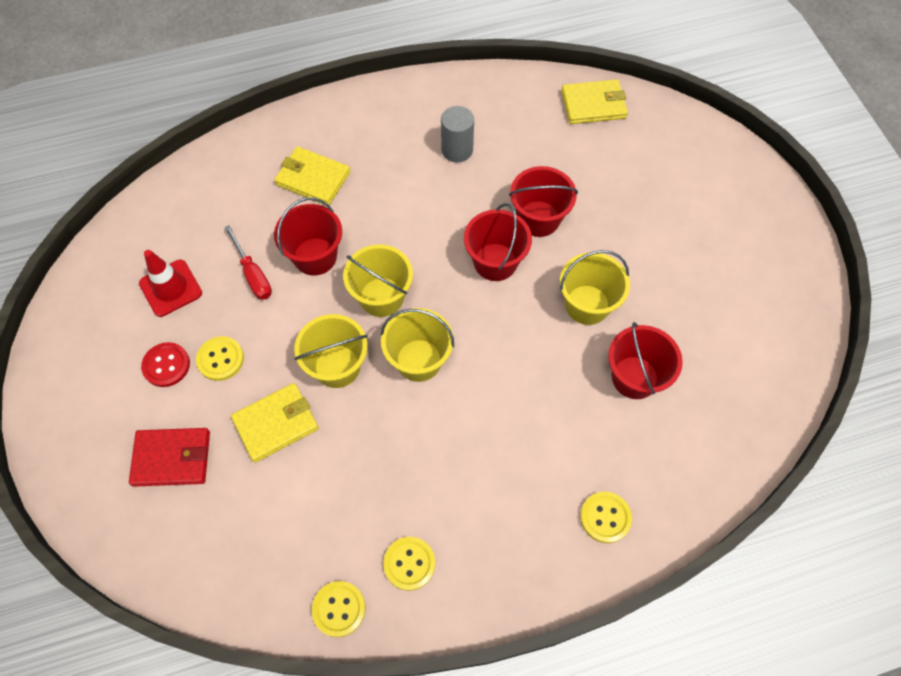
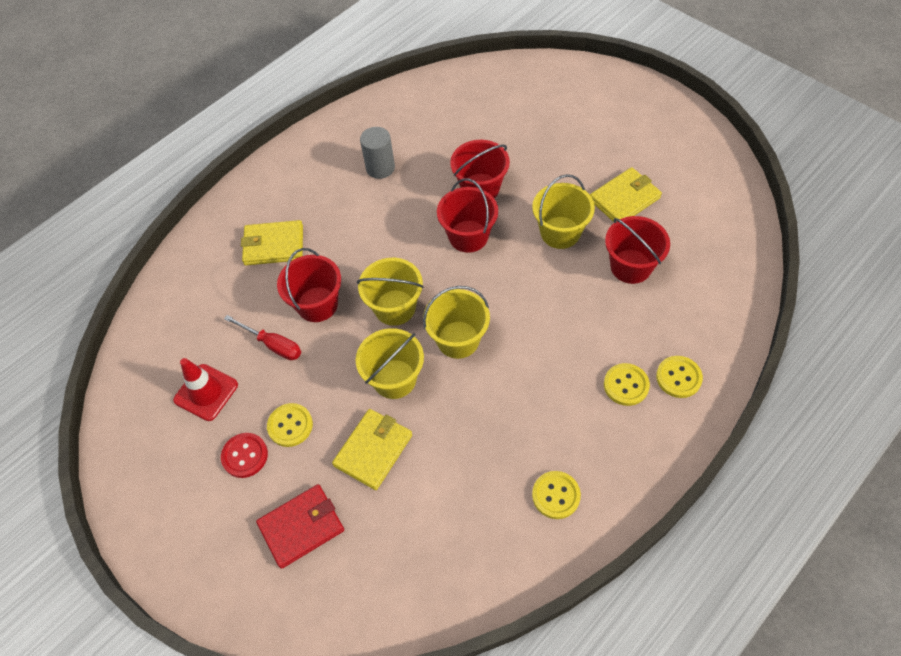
camera: 25 degrees left, 5 degrees down
yellow button [312,581,366,637] -> yellow button moved to [604,363,650,406]
yellow wallet [561,79,628,124] -> yellow wallet moved to [590,167,662,222]

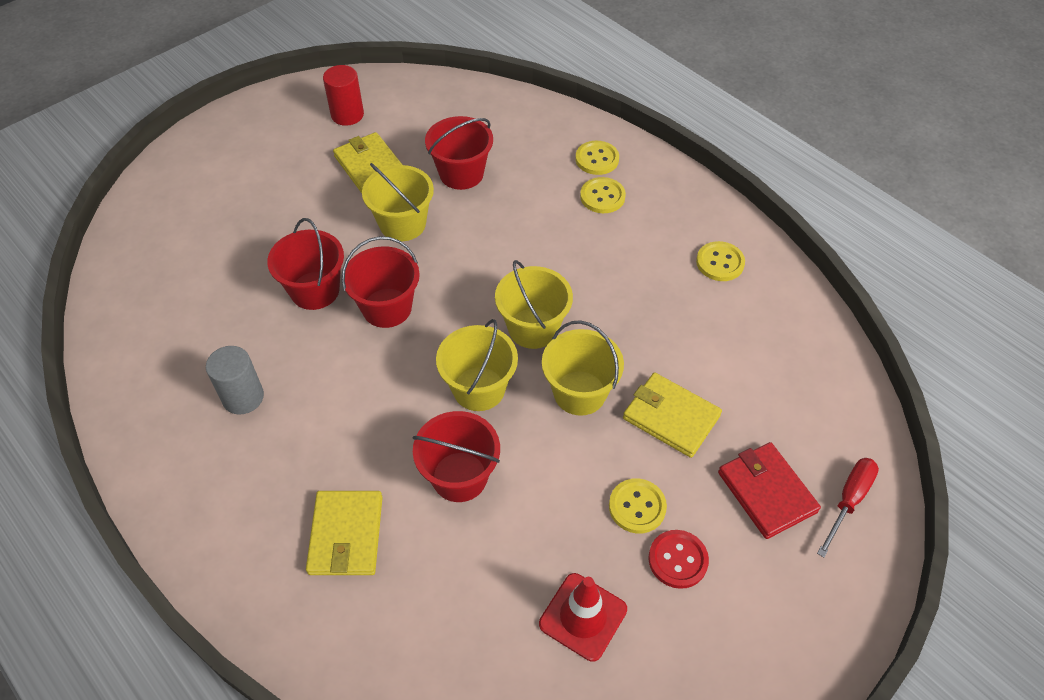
camera: 90 degrees left, 5 degrees down
red screwdriver [224,315,301,360] -> red screwdriver moved to [817,458,879,557]
none -> red cylinder [323,65,364,126]

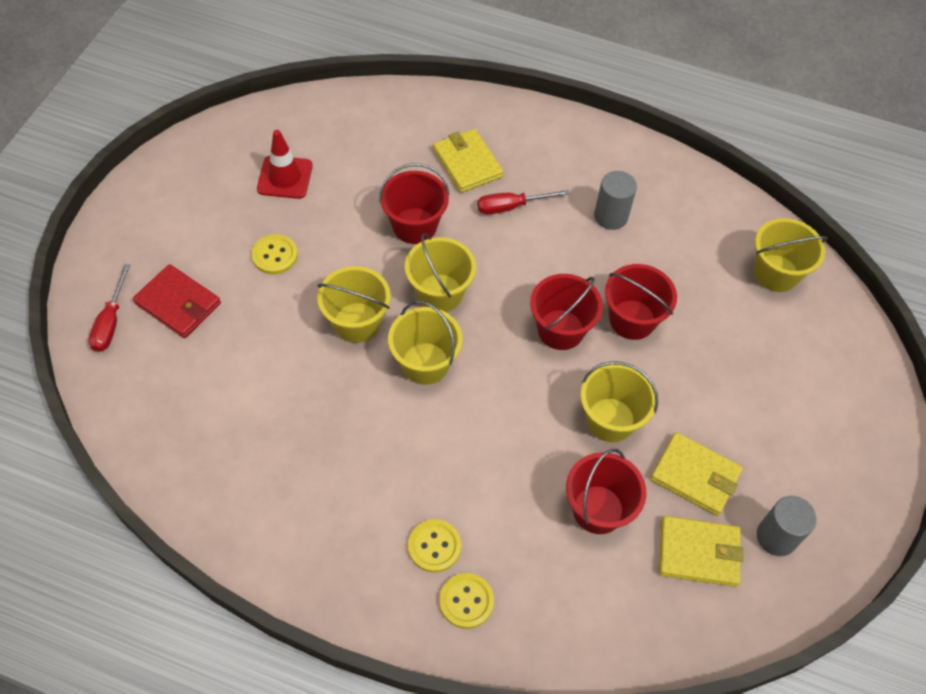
camera: 150 degrees right, 5 degrees up
red cylinder [323,65,364,126] -> grey cylinder [757,496,817,556]
yellow wallet [623,373,722,458] -> yellow wallet moved to [659,516,744,587]
red button [648,530,709,589] -> none
yellow button [696,241,745,281] -> none
none -> red screwdriver [477,190,570,214]
none -> yellow bucket [754,218,828,292]

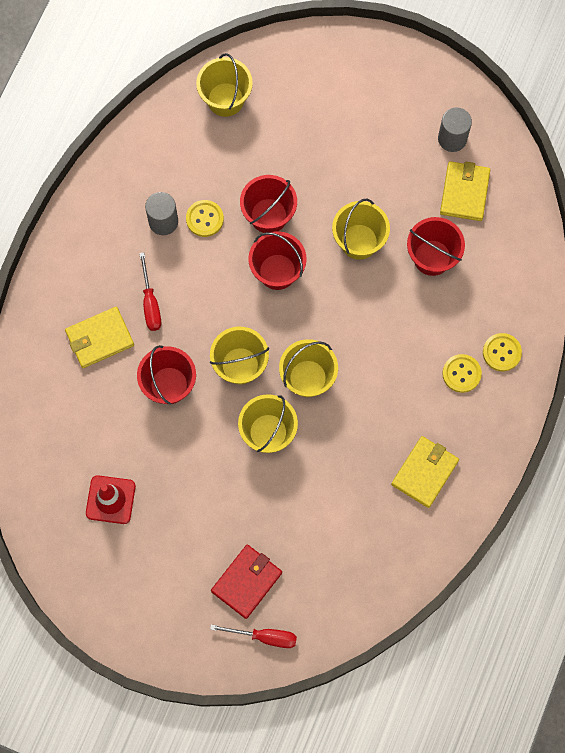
camera: 85 degrees left, 15 degrees up
yellow button [251,234,298,274] -> yellow button moved to [186,200,224,237]
yellow wallet [650,432,743,516] -> yellow wallet moved to [391,436,459,508]

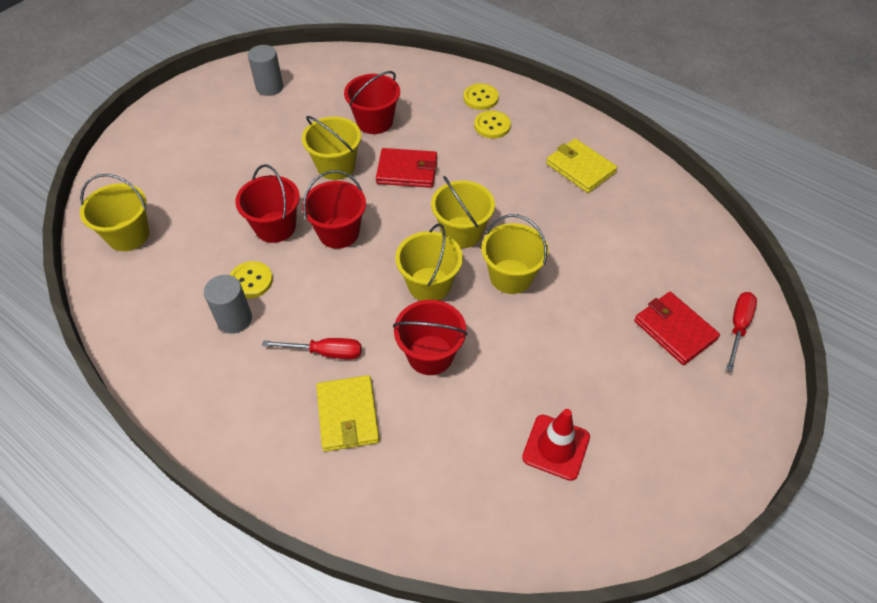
camera: 75 degrees left, 20 degrees down
yellow wallet [440,161,490,221] -> none
none -> red wallet [376,148,437,188]

